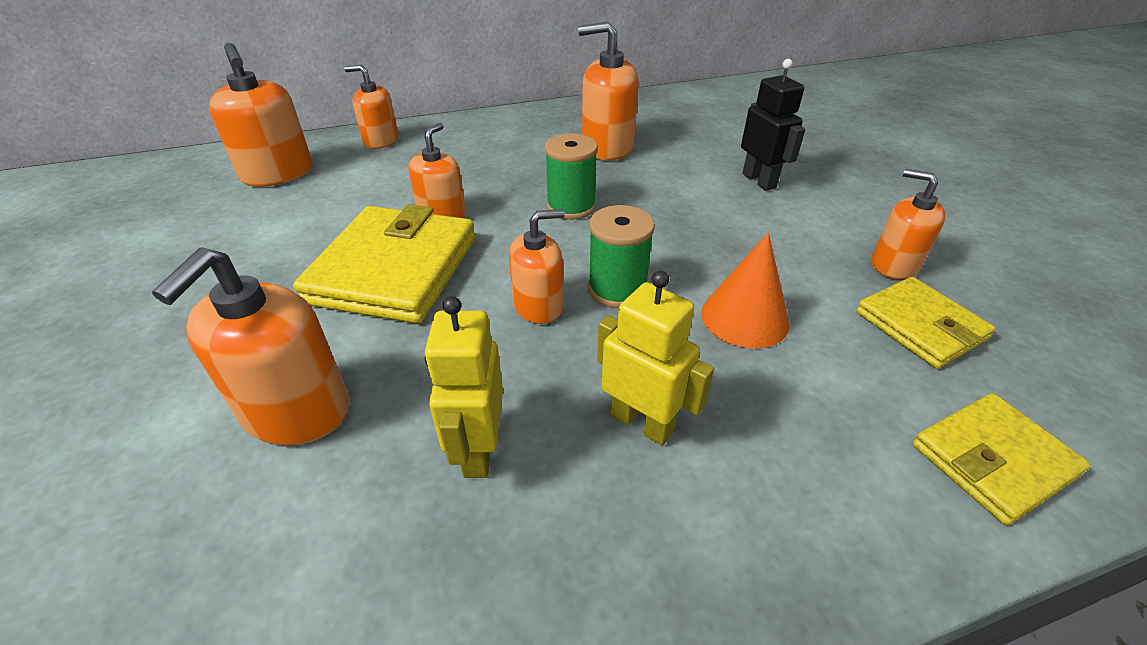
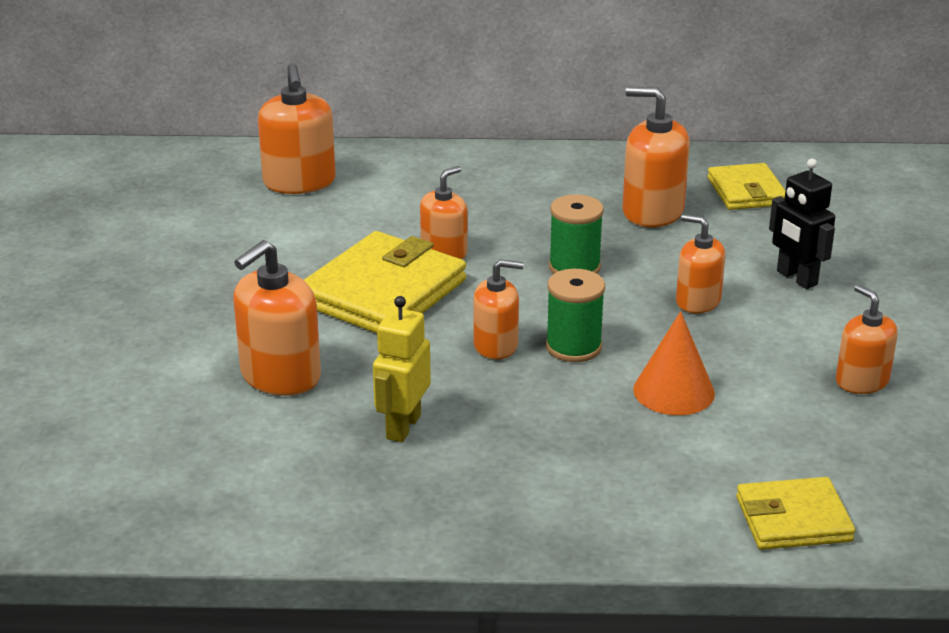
camera: 20 degrees right, 10 degrees down
orange soap dispenser [344,65,398,149] -> orange soap dispenser moved to [676,214,725,313]
yellow robot [597,270,714,446] -> none
black robot [741,59,805,191] -> black robot turned 150 degrees clockwise [769,159,835,289]
yellow wallet [856,277,996,368] -> yellow wallet moved to [707,163,785,210]

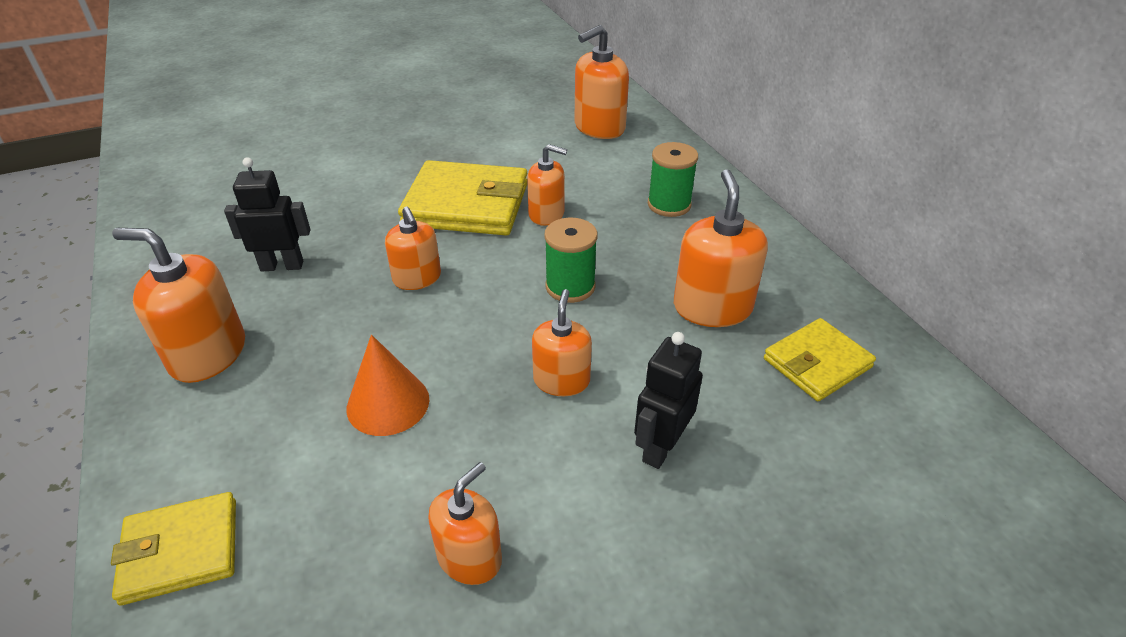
camera: 65 degrees right, 10 degrees up
orange soap dispenser [233,240,321,396] -> orange soap dispenser moved to [112,228,245,383]
yellow robot [373,296,431,442] -> black robot [224,157,311,272]
green spool [546,269,605,362] -> green spool moved to [648,142,698,217]
yellow wallet [736,477,855,550] -> yellow wallet turned 75 degrees counterclockwise [111,492,236,605]

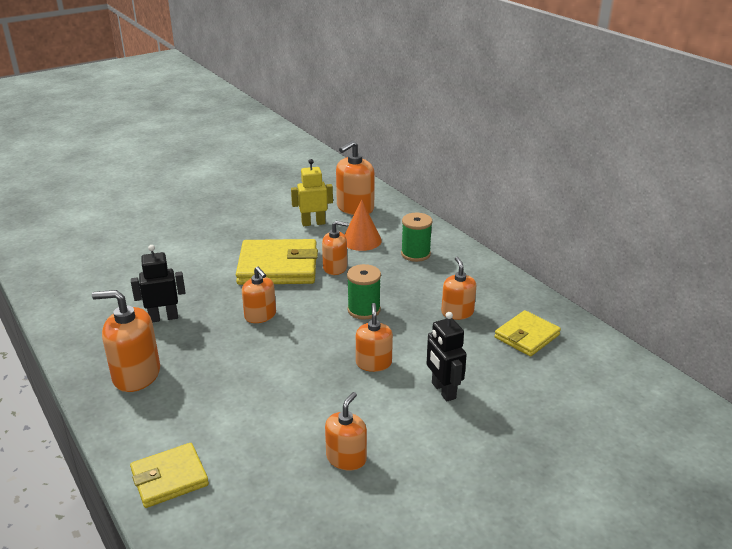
camera: 10 degrees left, 10 degrees down
orange cone [347,335,429,436] -> orange cone moved to [344,199,382,251]
black robot [634,332,703,469] -> black robot turned 45 degrees counterclockwise [427,312,467,402]
orange soap dispenser [674,169,768,327] -> orange soap dispenser [441,257,476,320], size x0.65
none -> yellow robot [291,159,333,226]

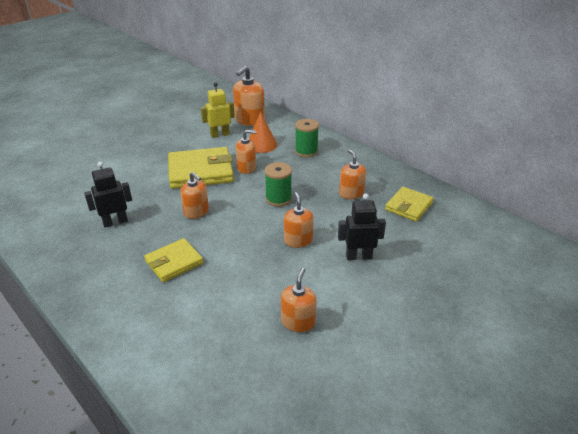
camera: 10 degrees left, 5 degrees up
orange soap dispenser [92,290,160,392] -> none
yellow wallet [130,443,209,508] -> yellow wallet moved to [144,238,204,282]
black robot [427,312,467,402] -> black robot turned 120 degrees clockwise [338,193,386,260]

